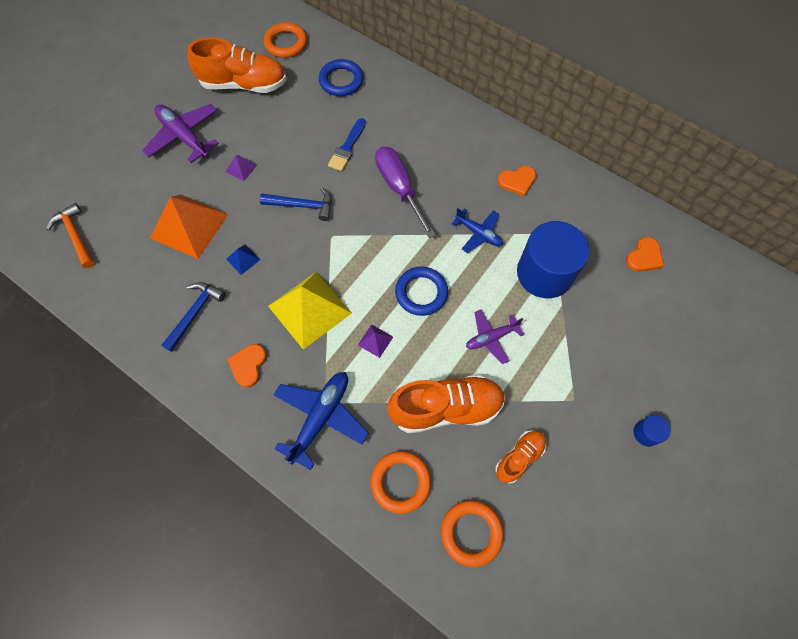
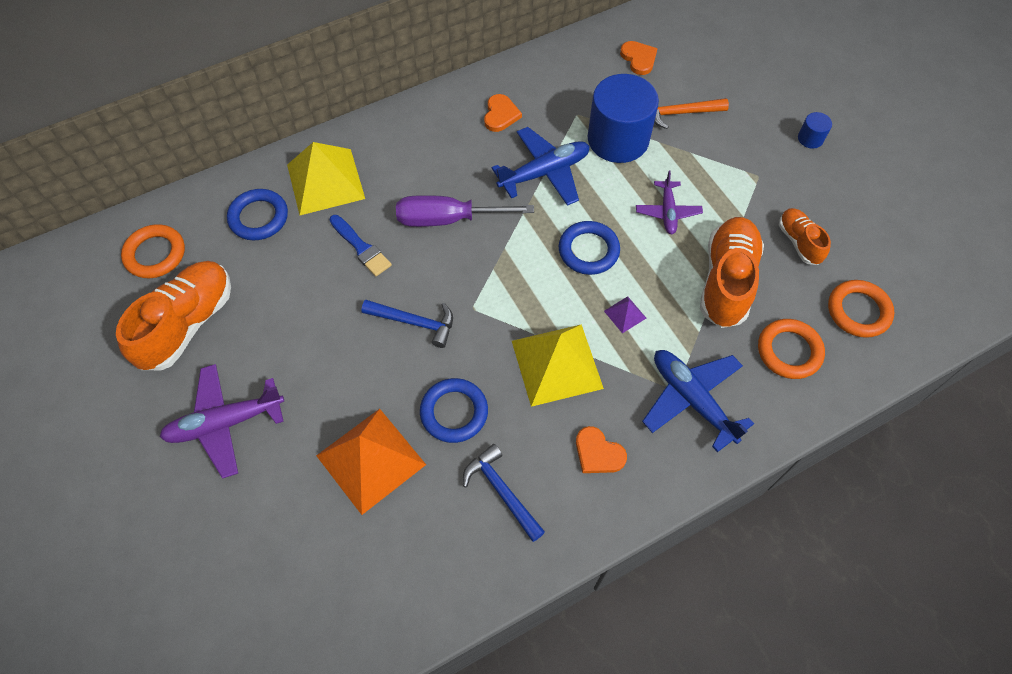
camera: 65 degrees left, 5 degrees down
orange hammer [46,203,94,268] -> orange hammer moved to [654,98,729,129]
purple pyramid [226,155,257,181] -> none
blue pyramid [226,244,260,275] -> blue ring [420,378,488,443]
blue hammer [260,187,332,221] -> blue hammer turned 75 degrees clockwise [361,300,453,348]
blue plane [452,208,503,253] -> blue plane [492,127,590,206], size x1.61
none -> yellow pyramid [287,142,365,215]

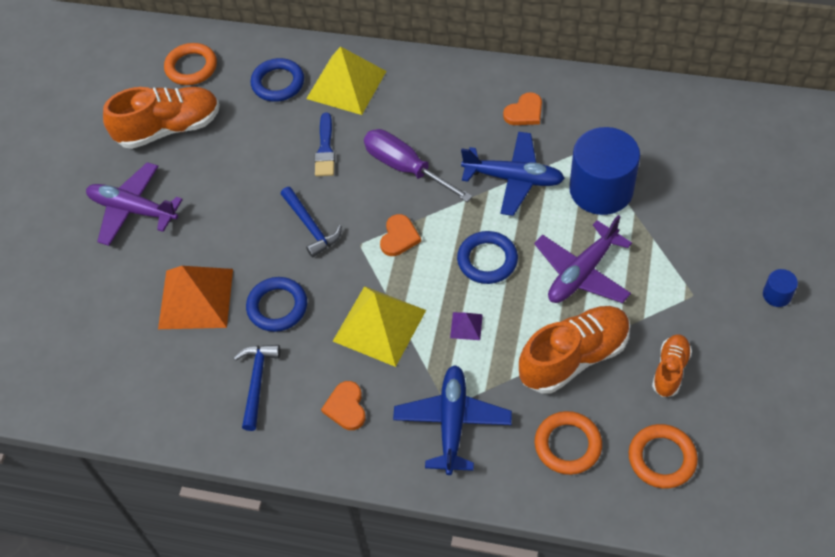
camera: 45 degrees right, 5 degrees down
orange heart [620,41,658,75] -> orange heart moved to [380,214,421,256]
purple plane [636,171,703,234] -> purple plane [534,215,632,303], size x1.61
orange hammer [654,98,729,129] -> none

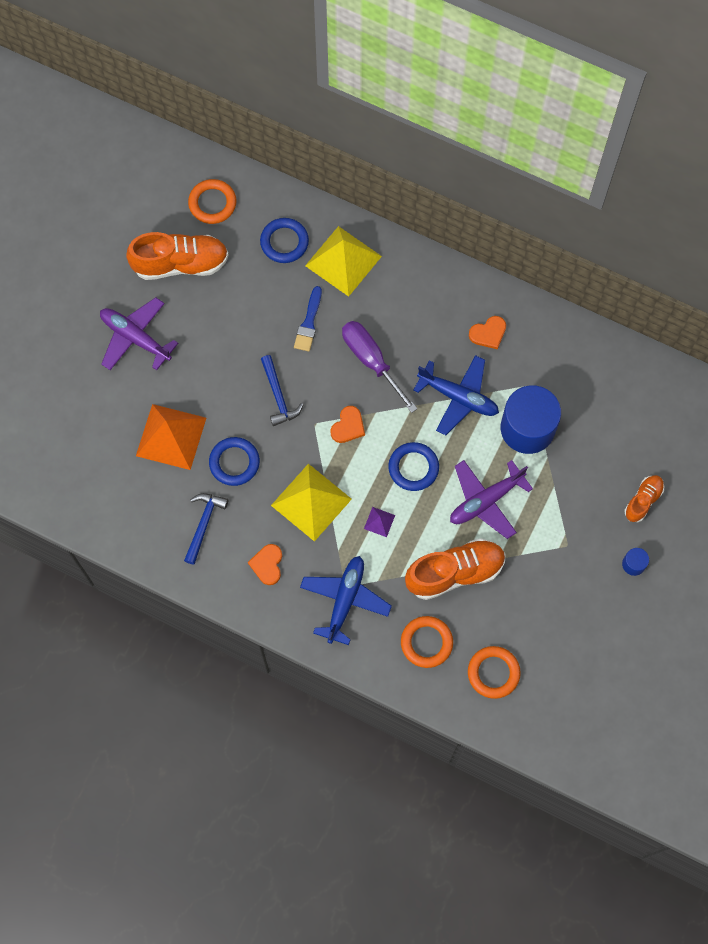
camera: 10 degrees right, 15 degrees up
orange shoe [652,334,692,397] -> orange shoe moved to [624,475,664,522]

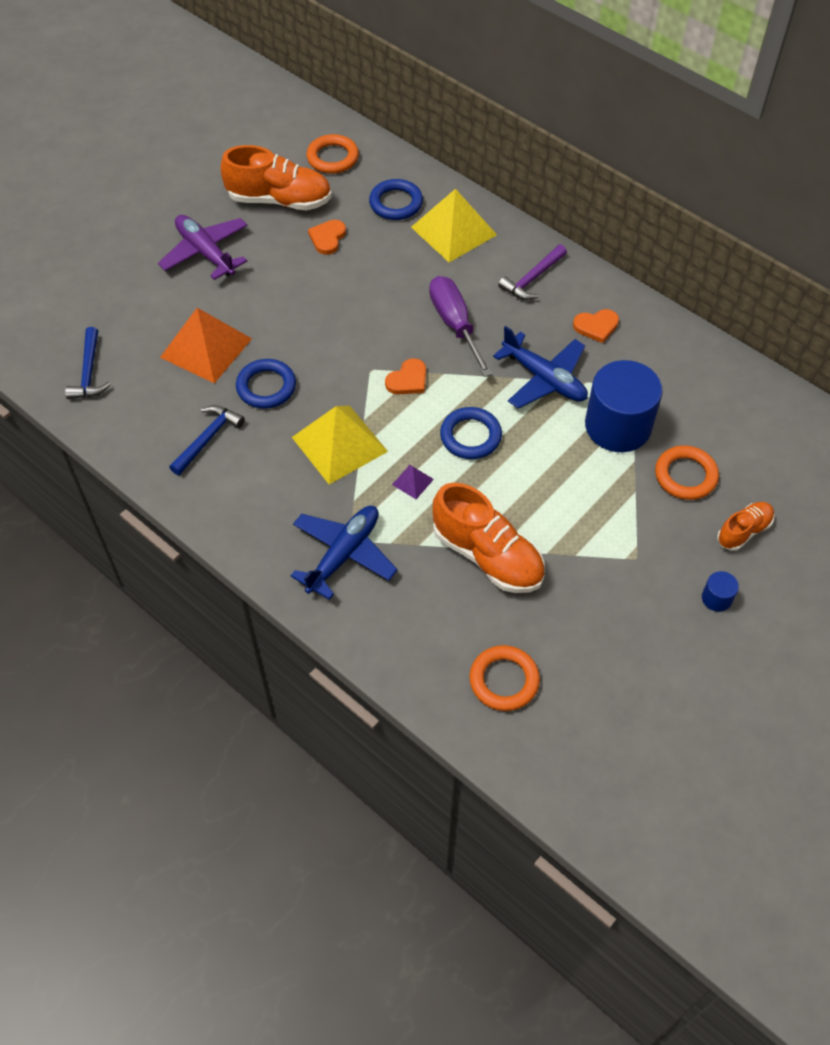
camera: 15 degrees right, 15 degrees down
orange heart [248,544,282,585] -> orange heart moved to [308,220,346,255]
blue hammer [261,355,304,426] -> blue hammer moved to [65,327,111,399]
blue brush [294,286,322,352] -> none
orange ring [401,616,453,668] -> orange ring moved to [655,445,719,500]
orange shoe [405,538,505,600] -> orange shoe turned 45 degrees clockwise [433,482,545,593]
purple plane [450,460,533,539] -> none
none -> purple hammer [498,245,567,300]

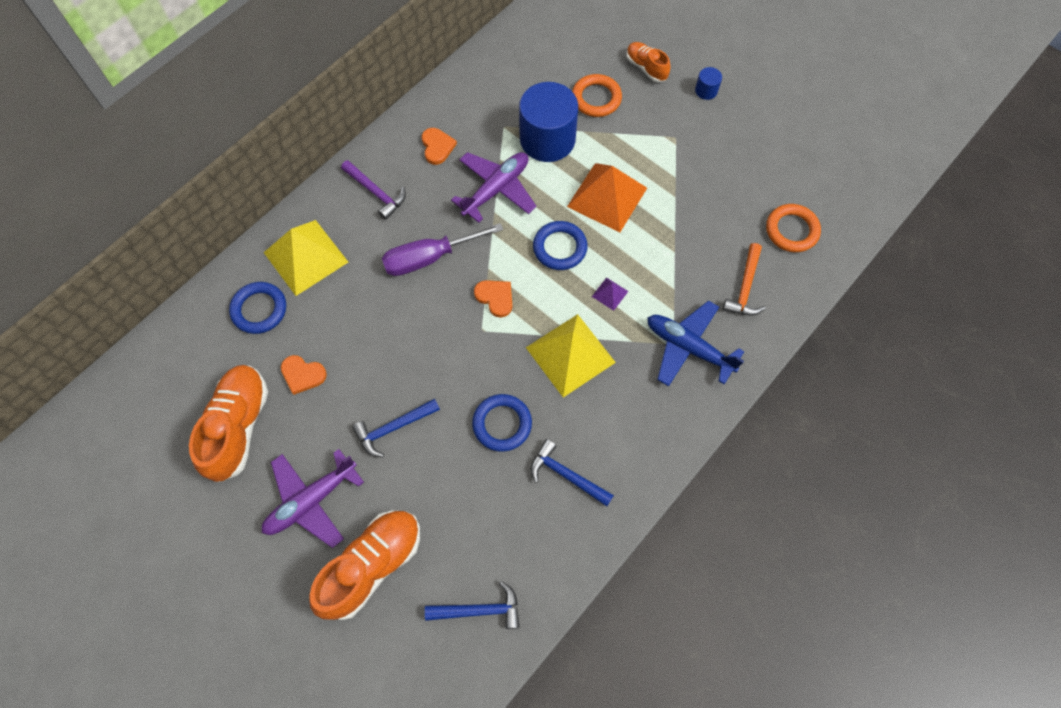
camera: 90 degrees left, 10 degrees up
orange pyramid [160,308,252,383] -> orange pyramid moved to [567,163,647,233]
orange ring [306,134,359,174] -> none
orange shoe [433,482,545,593] -> orange shoe moved to [309,511,420,620]
blue plane [493,326,588,409] -> purple plane [451,152,536,223]
none -> blue hammer [352,399,440,458]
none -> orange hammer [723,243,766,316]

